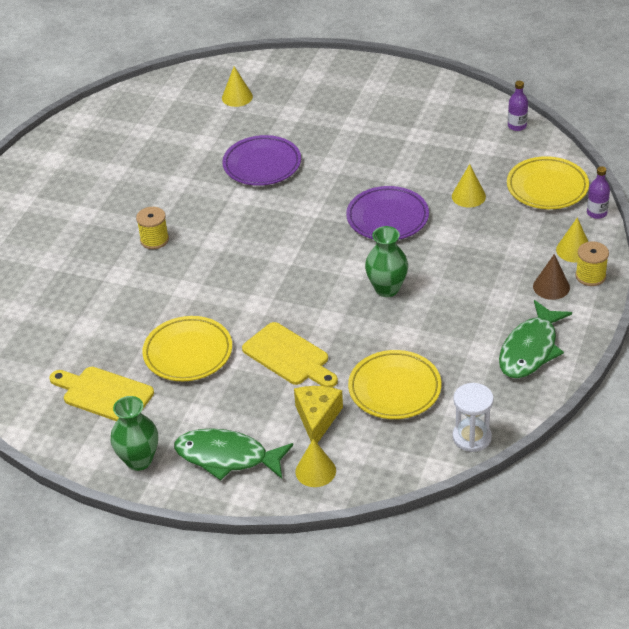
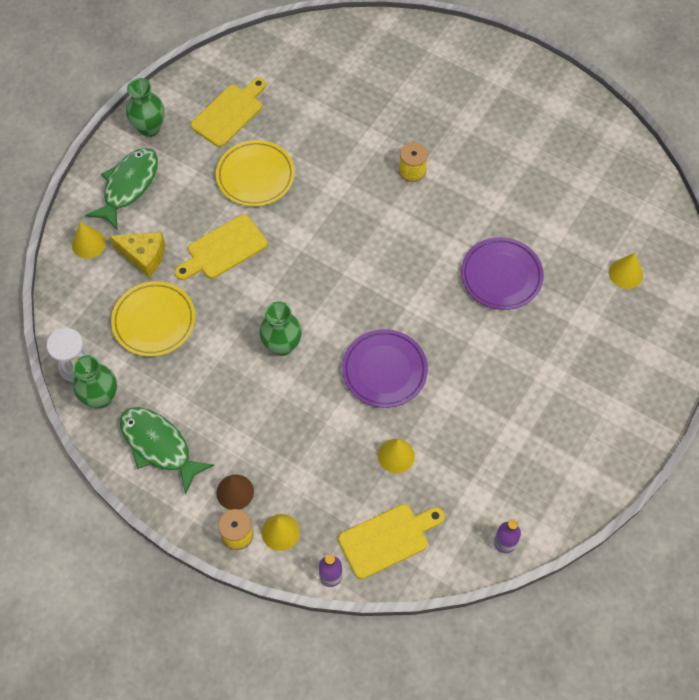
camera: 100 degrees right, 20 degrees up
yellow plate [507,156,589,209] -> yellow cutting board [338,504,445,579]
none -> green vase [73,355,117,409]

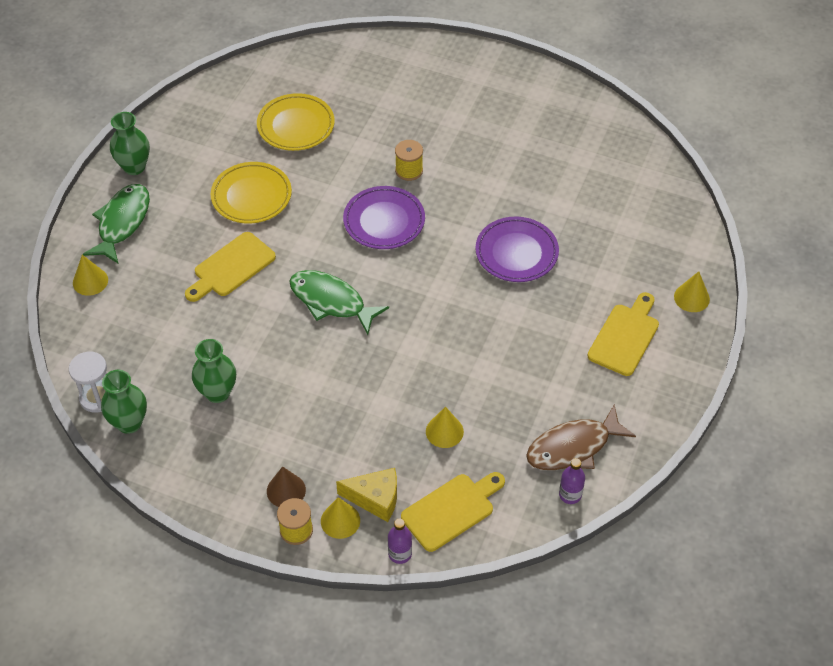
camera: 10 degrees left, 10 degrees down
yellow cheese [109,232,165,277] -> yellow cheese moved to [336,468,397,522]
yellow plate [111,281,196,357] -> yellow plate moved to [257,93,335,151]
green fish [120,407,214,495] -> green fish moved to [289,270,389,335]
yellow cutting board [190,77,266,147] -> yellow cutting board moved to [587,292,659,376]
green vase [259,301,302,356] -> green vase moved to [192,339,236,403]
purple plate [342,329,428,408] -> purple plate moved to [343,186,425,249]
yellow cone [609,253,643,289] -> yellow cone moved to [674,271,710,312]
none -> brown fish [526,405,636,470]

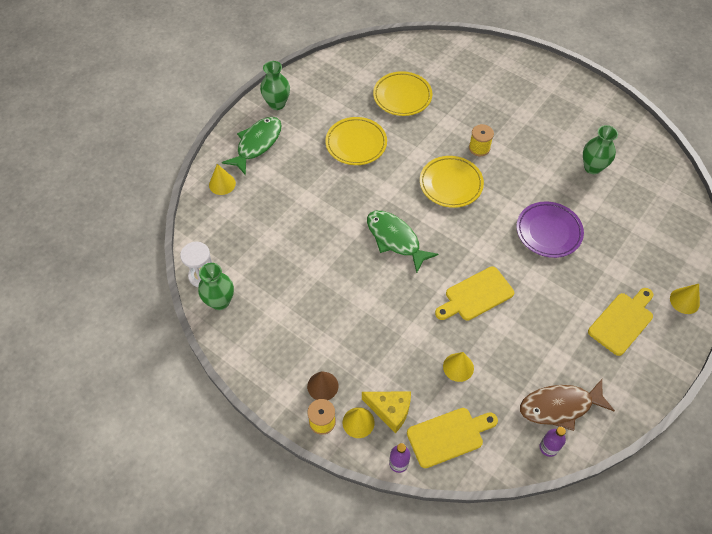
camera: 15 degrees right, 5 degrees up
yellow cutting board [185,232,276,302] -> yellow cutting board moved to [435,266,514,321]
green vase [192,339,236,403] -> green vase moved to [583,125,618,174]
purple plate [343,186,425,249] -> yellow plate [420,156,484,208]

